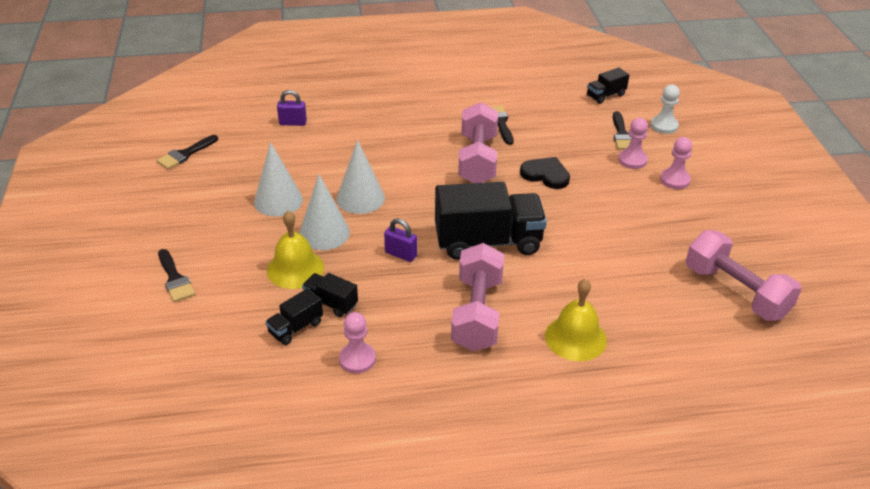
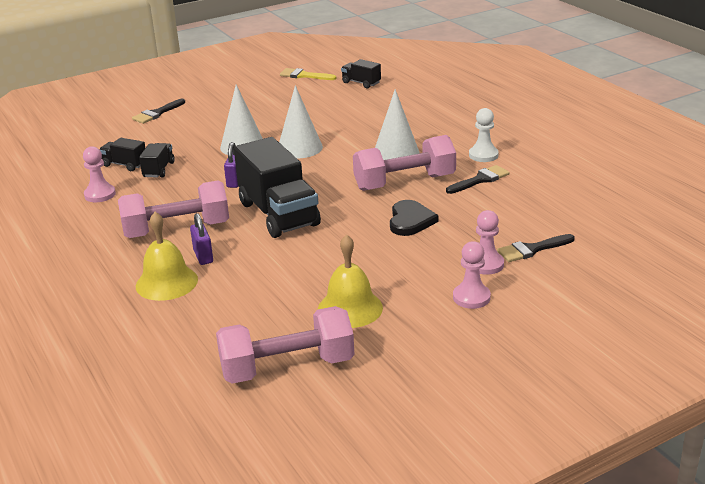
camera: 70 degrees right, 10 degrees down
black brush [157,135,218,169] -> yellow brush [280,68,336,80]
white cone [254,142,303,216] -> white cone moved to [375,89,420,160]
yellow bell [267,210,324,289] -> yellow bell moved to [318,234,383,328]
purple padlock [277,90,307,126] -> purple padlock moved to [190,213,213,265]
black truck [587,68,629,104] -> black truck moved to [341,59,381,88]
white pawn [650,85,680,134] -> white pawn moved to [469,108,499,162]
pink dumbbell [686,230,802,321] -> pink dumbbell turned 45 degrees clockwise [216,306,354,384]

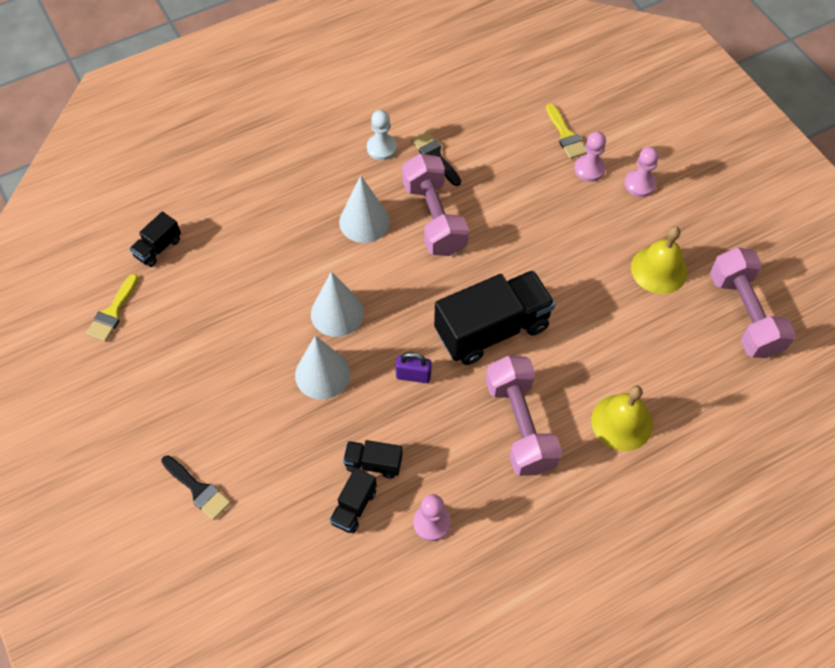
camera: 90 degrees left, 30 degrees up
purple padlock [190,213,213,265] -> none
black heart [390,200,439,236] -> none
black brush [497,234,575,262] -> yellow brush [546,103,588,159]

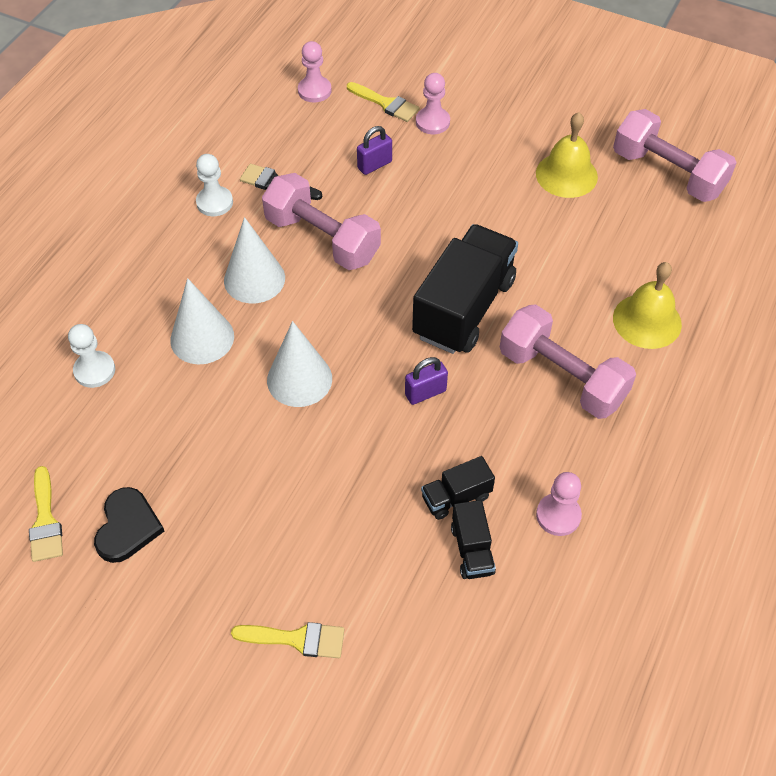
camera: 35 degrees left, 5 degrees down
black truck [129,212,181,267] -> none
black brush [161,455,231,520] -> yellow brush [231,622,344,658]
white cone [295,336,350,399] -> white cone moved to [170,278,234,364]
pink pawn [625,147,659,197] -> pink pawn moved to [298,41,331,102]
none -> white pawn [68,324,115,388]
none -> black heart [94,487,164,563]
none -> purple padlock [357,126,392,175]

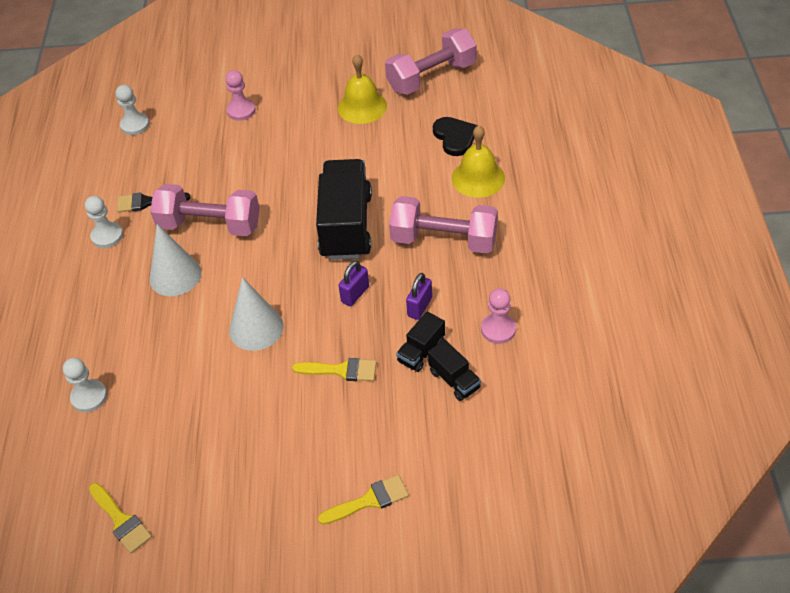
camera: 25 degrees left, 5 degrees down
black heart [94,487,164,563] -> black heart moved to [433,117,478,156]
white cone [170,278,234,364] -> none
pink pawn [298,41,331,102] -> white pawn [116,85,149,135]
yellow brush [347,82,419,122] -> yellow brush moved to [292,358,376,381]
purple padlock [357,126,392,175] -> purple padlock moved to [406,273,432,320]
pink dumbbell [613,109,736,202] -> pink dumbbell turned 45 degrees counterclockwise [385,28,477,95]

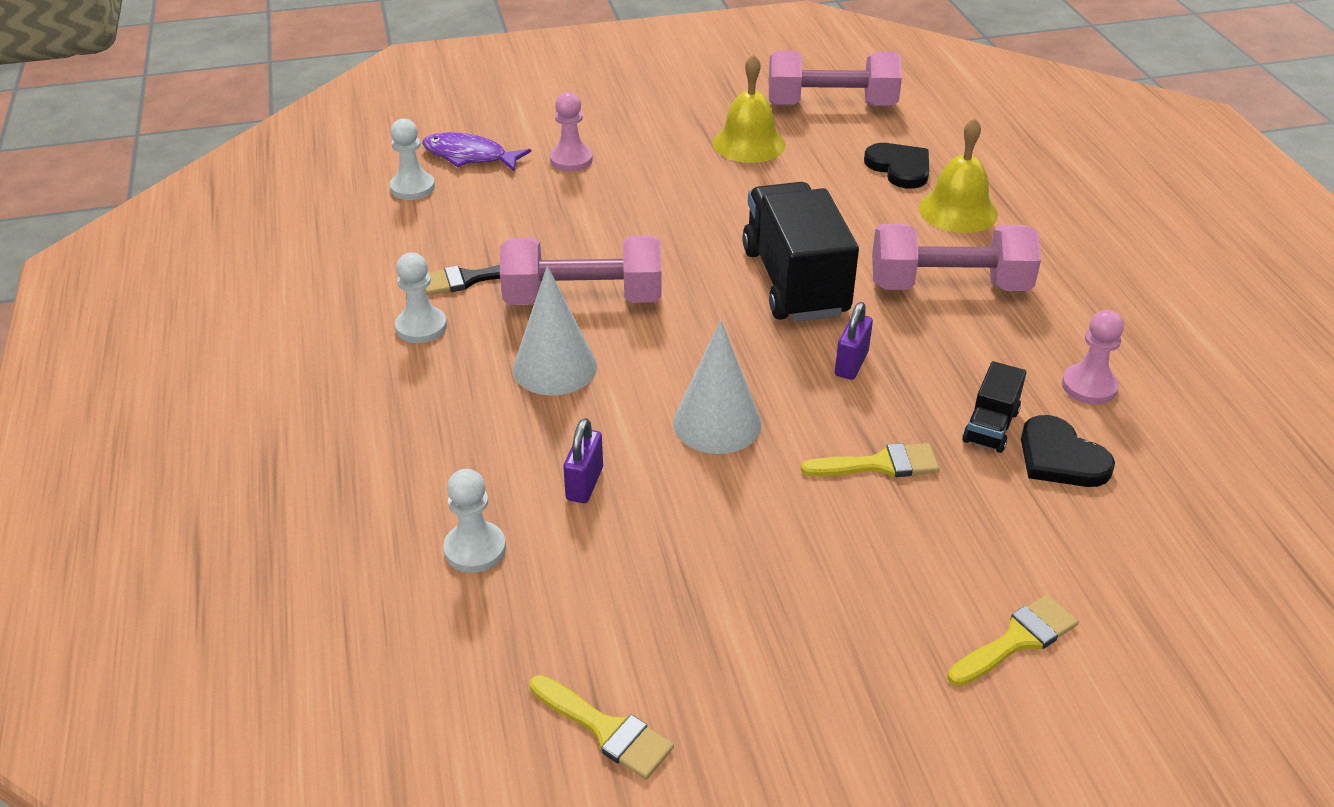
camera: 15 degrees left, 10 degrees down
pink dumbbell [385,28,477,95] -> pink dumbbell turned 45 degrees clockwise [769,51,902,106]
purple padlock [406,273,432,320] -> purple padlock moved to [563,418,603,503]
black truck [428,340,481,401] -> black heart [1021,415,1115,487]
none -> purple fish [422,132,531,171]

